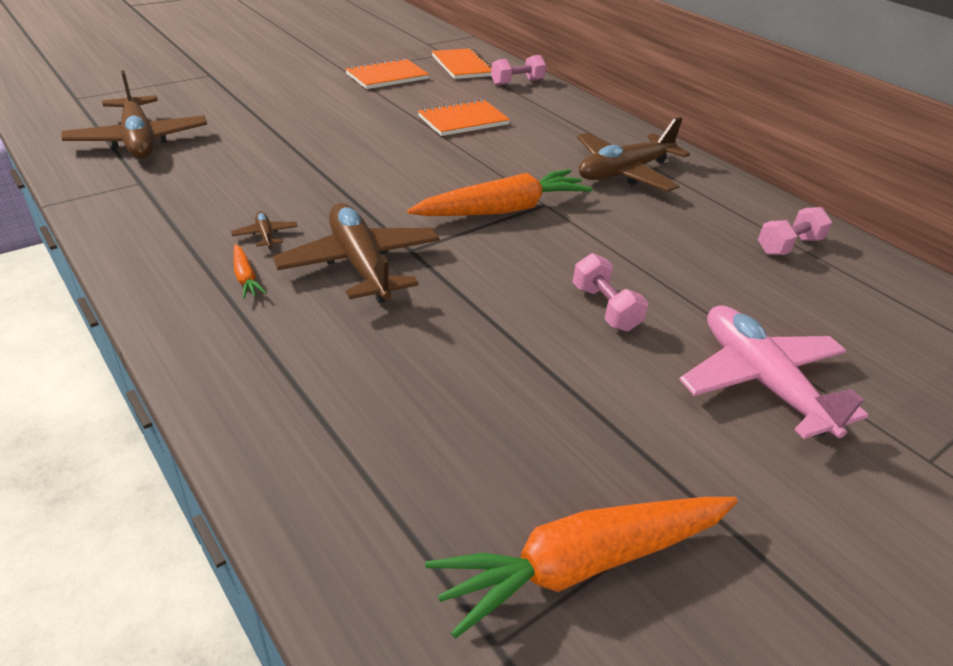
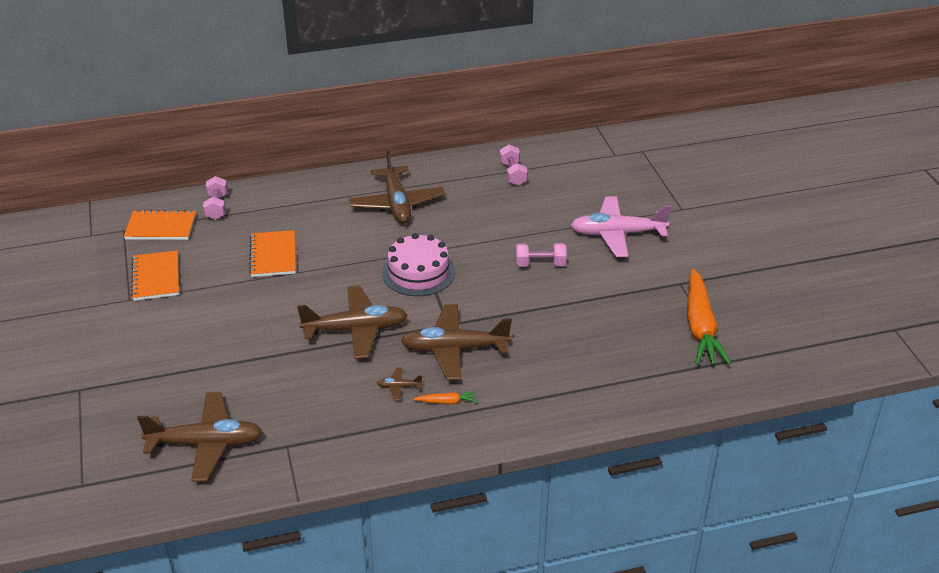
camera: 65 degrees left, 0 degrees up
orange carrot [407,169,593,216] -> pink cake [382,233,455,296]
none -> brown plane [297,286,408,359]

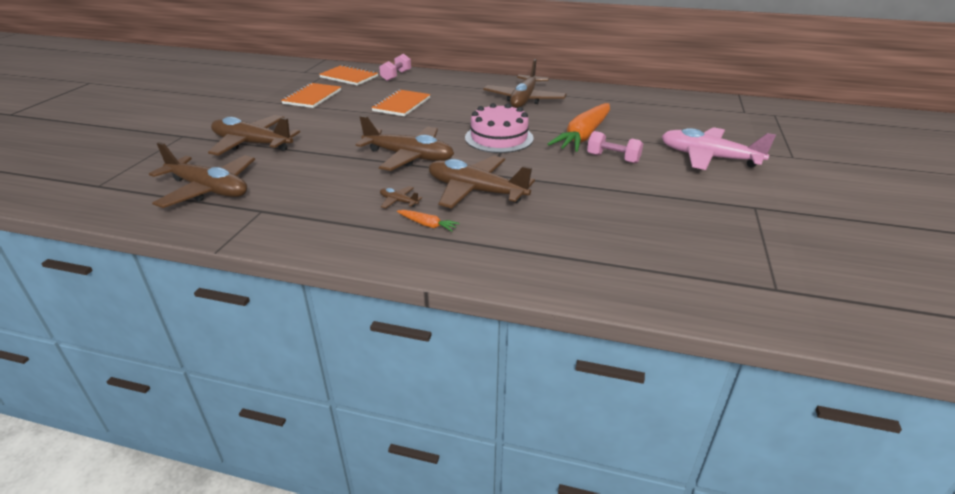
camera: 30 degrees right, 5 degrees down
pink dumbbell [499,144,528,186] -> none
orange carrot [687,268,731,365] -> orange carrot moved to [548,103,610,152]
none -> brown plane [208,115,300,156]

